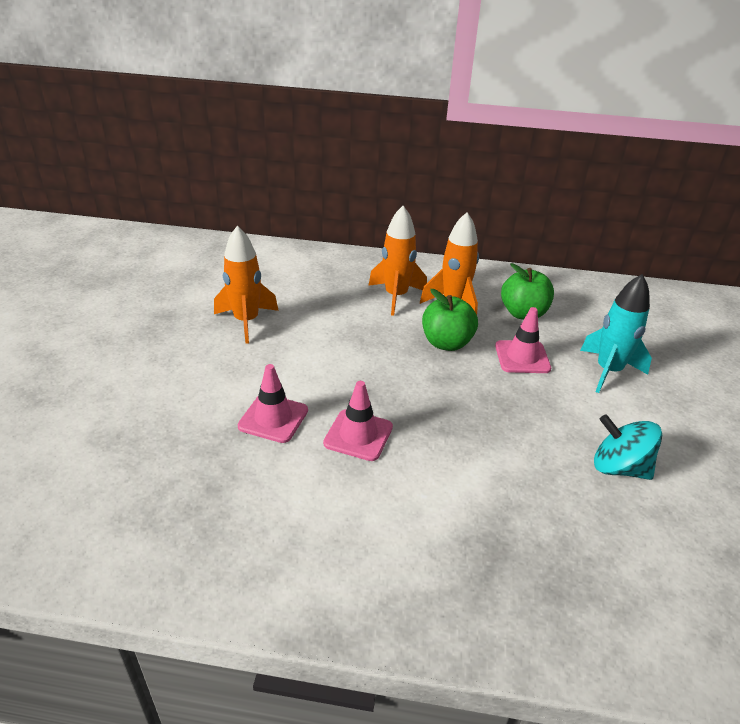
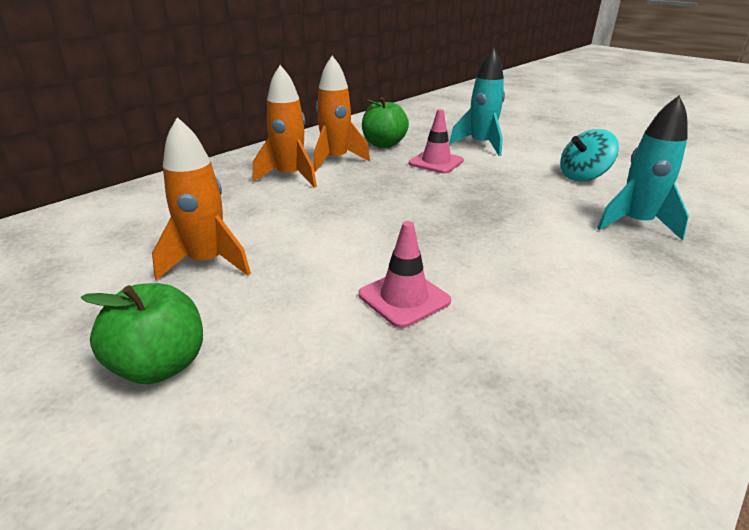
camera: 55 degrees left, 5 degrees down
pink traffic cone [323,381,393,461] -> none
green apple [422,289,478,351] -> green apple moved to [81,283,203,384]
none -> turquoise rocket [597,95,689,240]

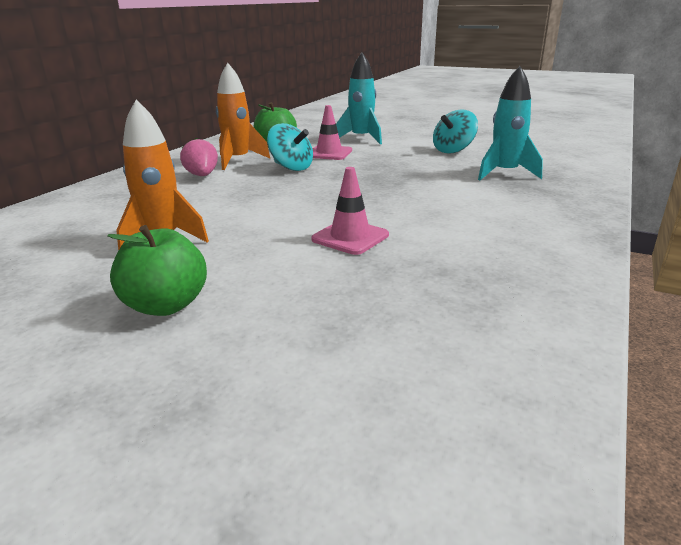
camera: 15 degrees left, 5 degrees down
orange rocket [253,65,317,188] -> pink strawberry [180,138,218,176]
none -> turquoise spinning top [267,123,313,171]

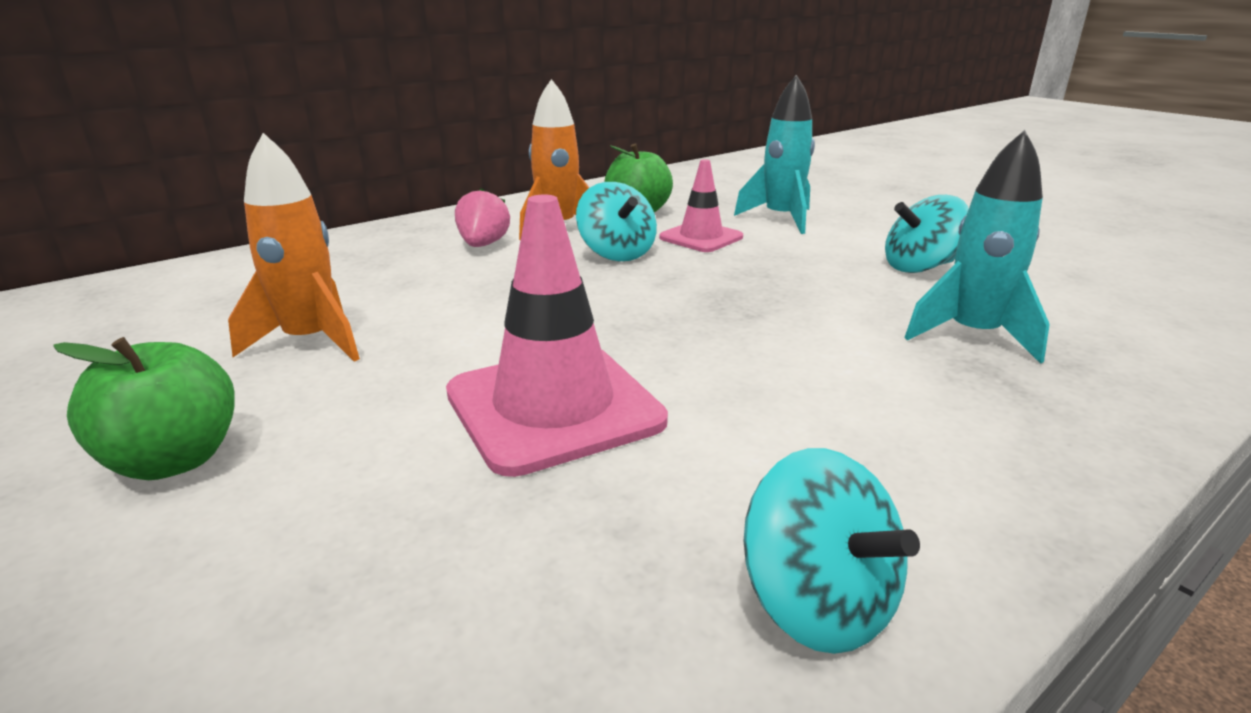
camera: 25 degrees right, 0 degrees up
pink traffic cone [311,167,389,255] -> pink traffic cone [446,194,668,477], size x1.68
none -> turquoise spinning top [744,448,920,654]

